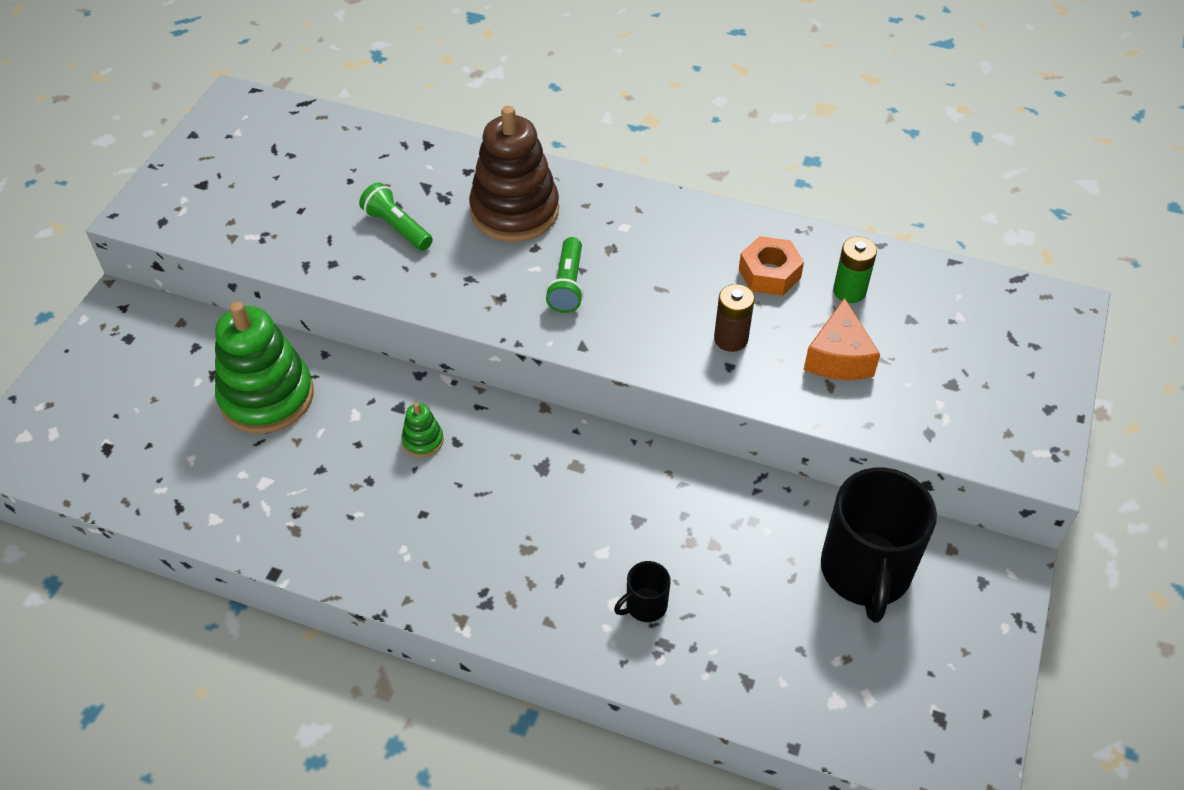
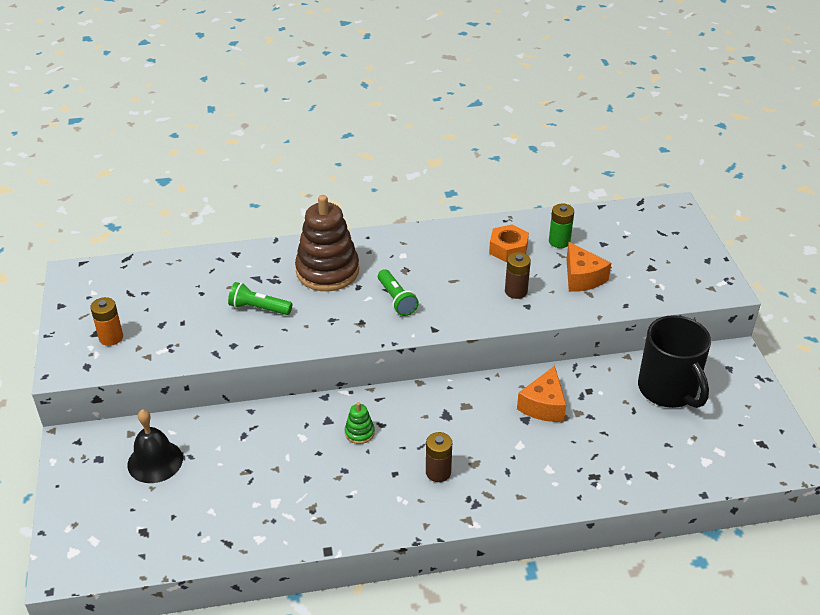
camera: 30 degrees left, 10 degrees down
green stacking toy [215,301,314,434] -> none
black mug [614,561,671,622] -> none
none -> orange battery [90,297,123,346]
none -> black bell [128,409,183,483]
none -> brown battery [426,432,452,482]
none -> orange cheese [517,366,566,422]

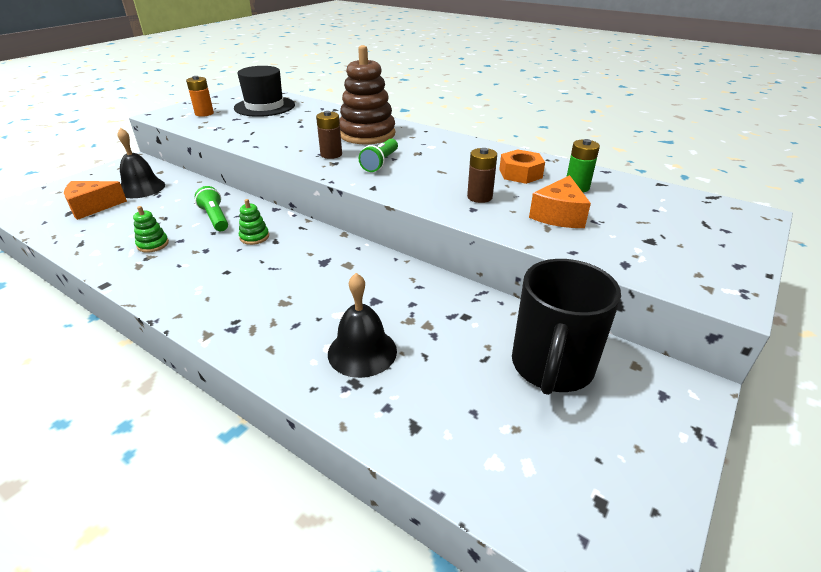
camera: 45 degrees right, 5 degrees down
green flashlight [228,282,292,315] -> green flashlight moved to [195,186,228,231]
brown battery [426,432,452,482] -> brown battery moved to [316,111,342,159]
orange cheese [517,366,566,422] -> orange cheese moved to [64,181,127,220]
none -> green stacking toy [133,206,169,253]
none -> black hat [234,66,295,117]
none -> black bell [328,273,397,378]

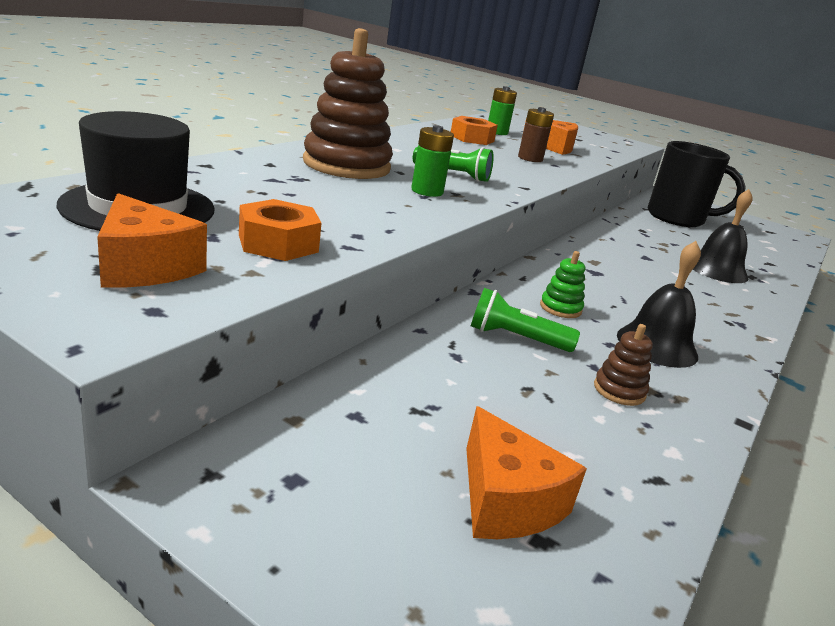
camera: 95 degrees left, 10 degrees down
black bell [117,128,165,198] -> black bell moved to [617,241,701,368]
green stacking toy [133,206,169,253] -> brown stacking toy [594,324,653,406]
orange battery [186,76,214,117] -> orange cheese [97,193,207,288]
green flashlight [195,186,228,231] -> green flashlight turned 45 degrees clockwise [471,288,580,352]
brown battery [316,111,342,159] -> green battery [411,125,454,197]
none -> orange nut [239,199,322,261]

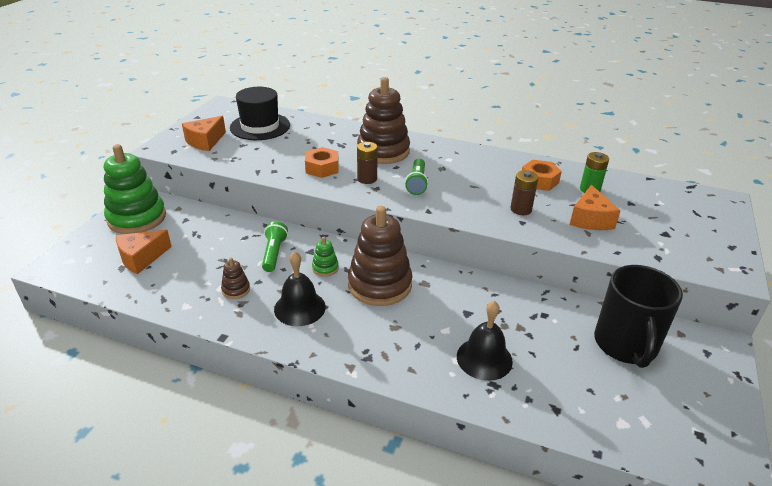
camera: 80 degrees right, 10 degrees up
orange nut [239,199,322,261] -> orange nut moved to [305,147,339,178]
green battery [411,125,454,197] -> brown battery [357,142,378,184]
none -> green stacking toy [104,144,166,234]
none -> brown stacking toy [348,206,412,306]

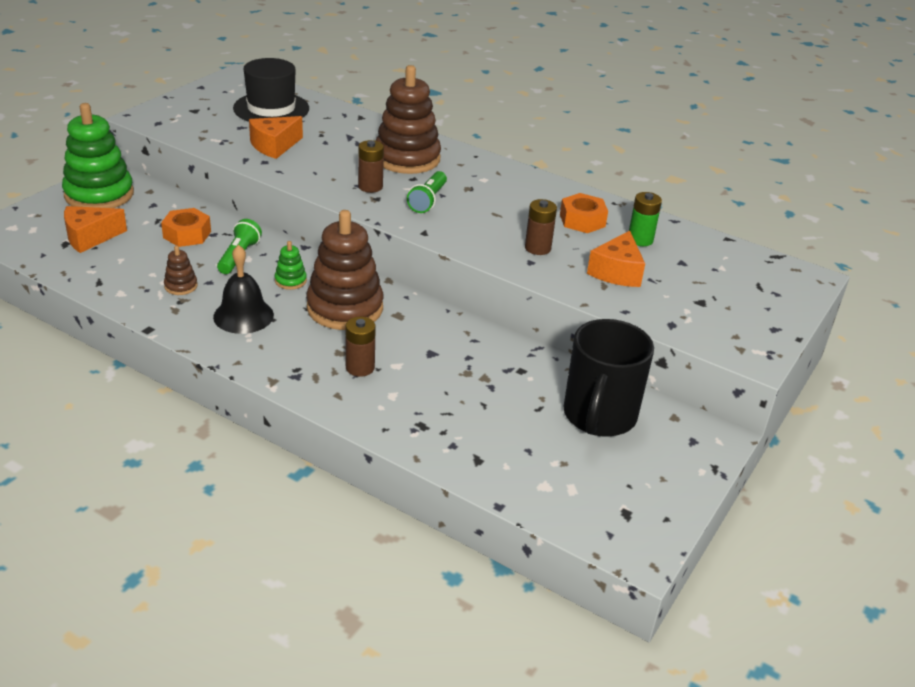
camera: 10 degrees right, 0 degrees up
orange cheese [182,116,226,151] -> orange cheese moved to [249,116,303,159]
orange nut [305,147,339,178] -> orange nut moved to [161,208,211,247]
black bell [457,301,513,381] -> none
none -> brown battery [346,317,376,377]

